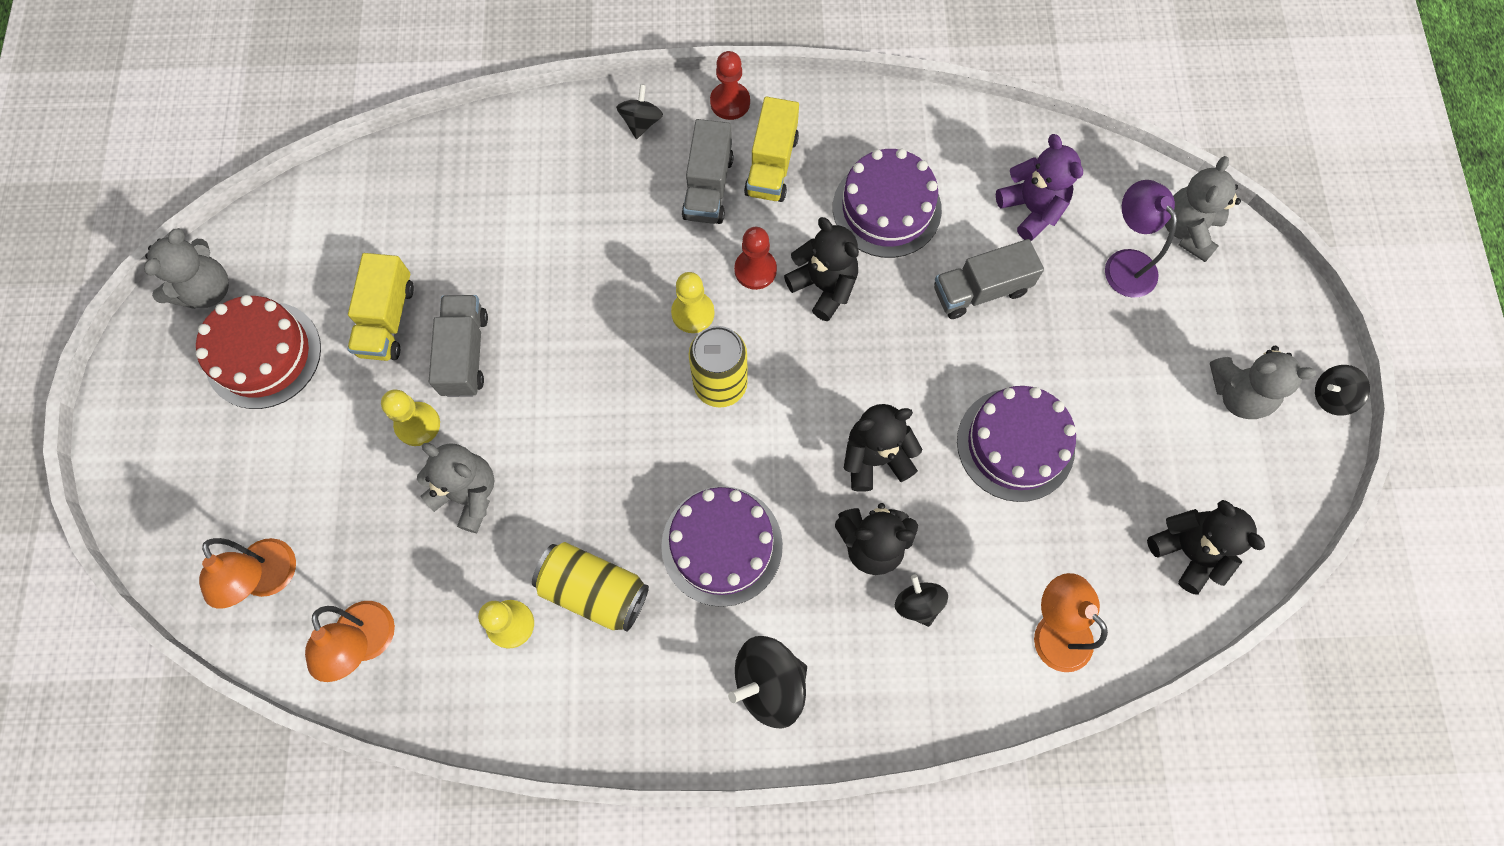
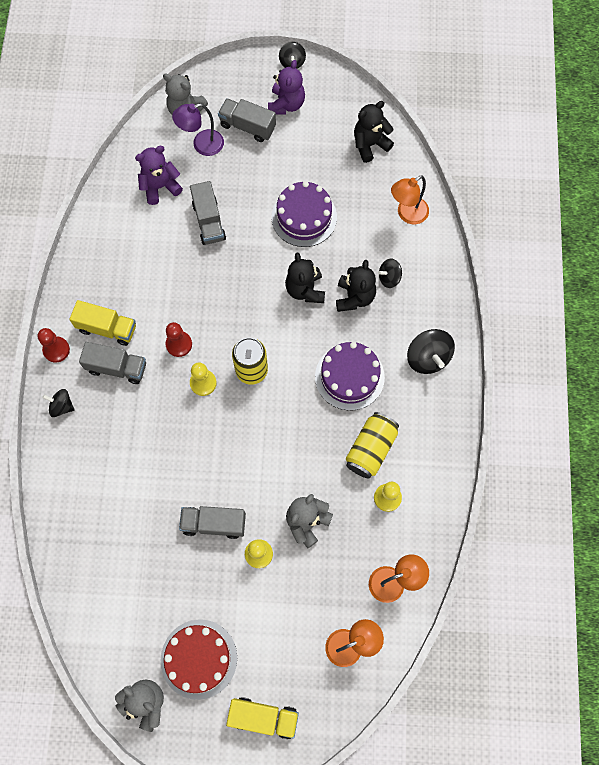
camera: 85 degrees left, 0 degrees up
yellow truck [348,253,414,361] -> yellow truck moved to [226,697,299,739]
black teddy bear [784,217,859,321] -> none
purple cake [833,149,942,258] -> none
grey teddy bear [1210,346,1316,419] -> purple teddy bear [268,60,305,114]
none -> grey truck [218,98,276,142]

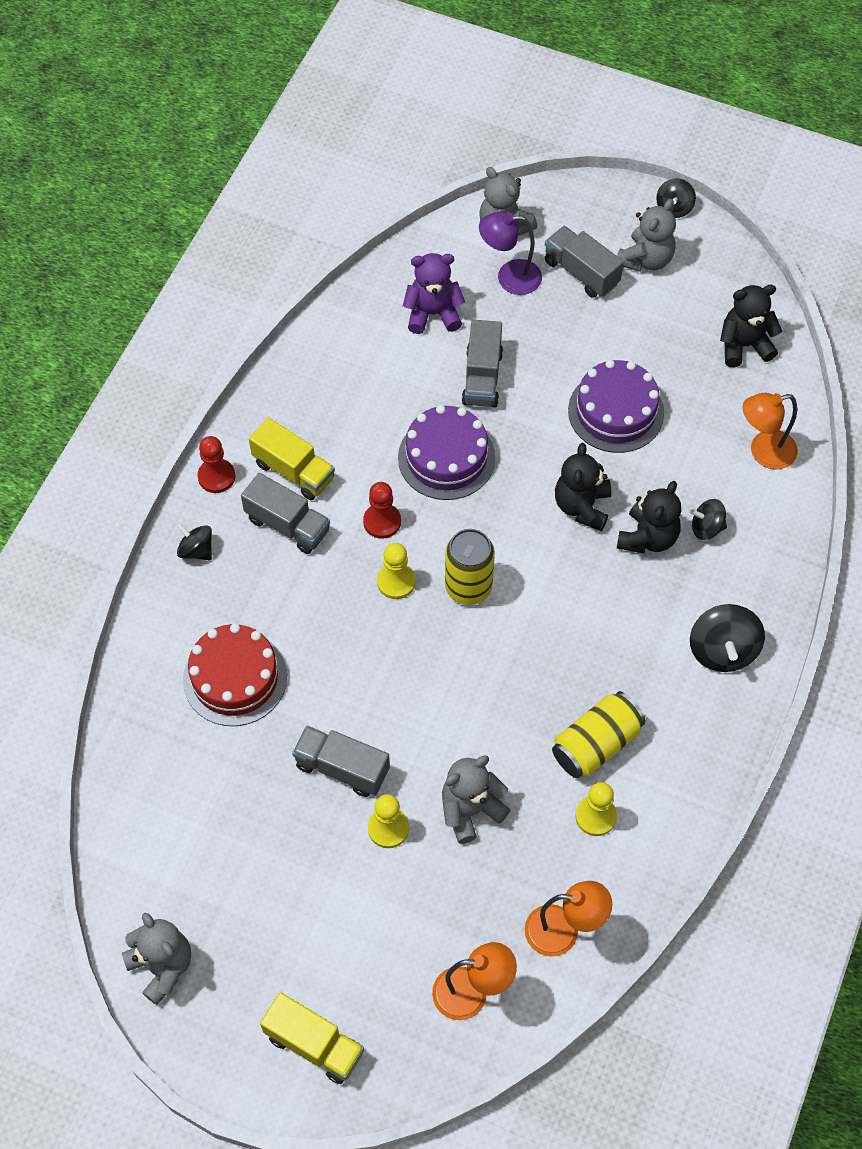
camera: 20 degrees right, 10 degrees down
red cake [161,619,237,700] -> red cake moved to [183,623,287,726]
purple teddy bear [268,60,305,114] -> grey teddy bear [617,199,676,272]
purple cake [315,342,385,411] -> purple cake moved to [398,405,495,500]

